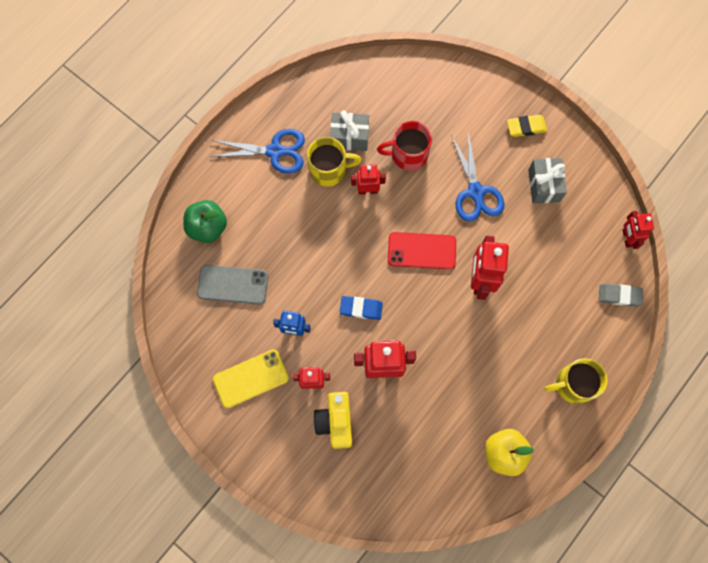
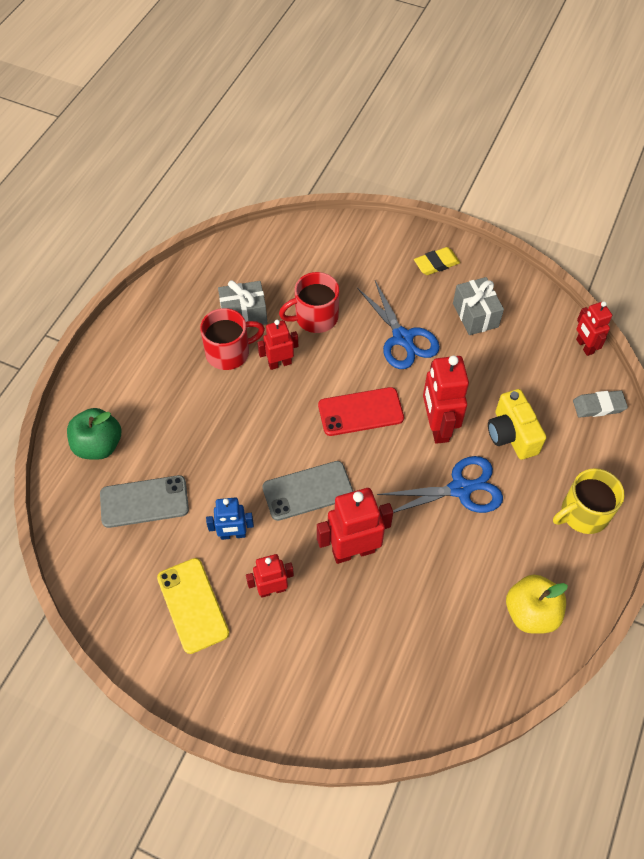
camera: 15 degrees left, 15 degrees down
blue scissors [211,129,305,174] -> blue scissors moved to [377,456,503,513]
yellow phone [213,349,289,408] -> yellow phone turned 75 degrees counterclockwise [157,558,229,654]
yellow mug [307,137,362,187] -> red mug [200,308,265,370]
yellow camera [313,392,352,449] -> yellow camera moved to [488,389,546,460]
blue eraser [340,296,383,320] -> grey phone [262,461,353,521]

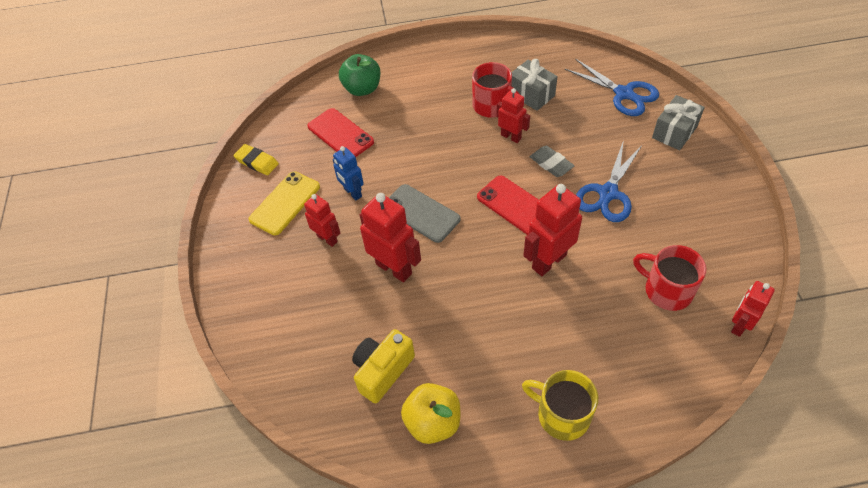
camera: 60 degrees right, 5 degrees down
grey phone [100,475,189,528] -> red phone [307,108,374,157]
red mug [279,272,339,333] -> red mug moved to [633,245,706,311]
blue scissors [377,456,503,513] -> blue scissors moved to [565,59,659,116]
yellow eraser [414,247,460,275] -> yellow eraser moved to [234,144,279,175]
grey gift [453,277,504,335] -> grey gift moved to [652,95,705,150]
yellow camera [488,389,546,460] -> yellow camera moved to [352,329,415,404]
grey eraser [573,390,628,417] -> grey eraser moved to [530,146,575,177]

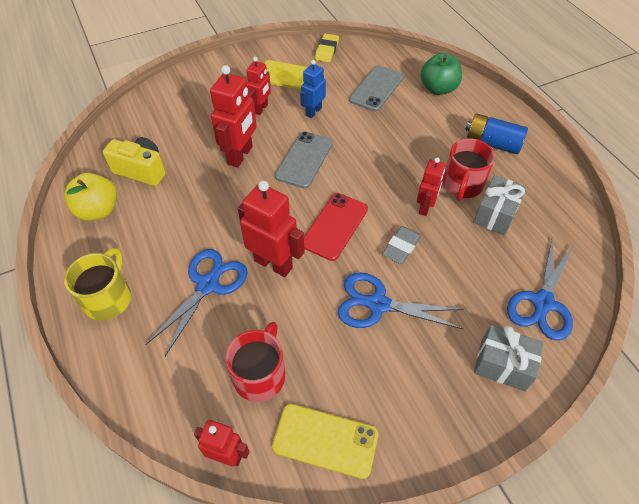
camera: 70 degrees right, 0 degrees up
red phone [307,108,374,157] -> grey phone [349,65,404,112]
none -> blue scissors [145,249,247,356]
none -> yellow phone [272,404,378,479]
none -> blue battery [465,113,528,154]

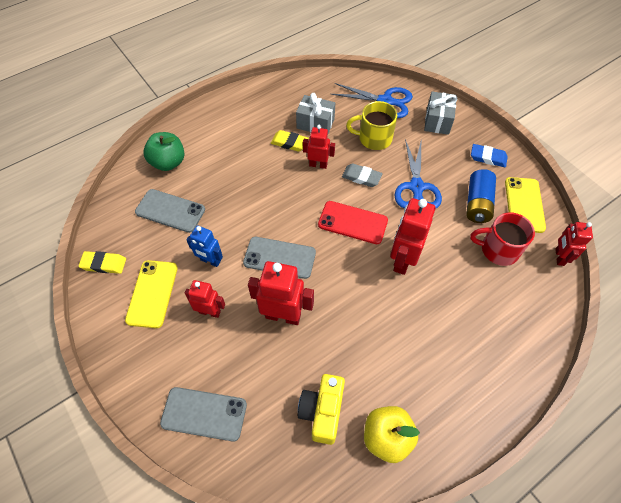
camera: 100 degrees left, 5 degrees up
yellow mug [64,248,131,321] -> yellow mug moved to [346,101,397,150]
blue scissors [145,249,247,356] -> none
red mug [443,138,495,201] -> yellow eraser [271,130,309,152]
blue battery [465,113,528,154] -> blue battery moved to [466,169,496,223]
none -> grey phone [160,387,247,442]
none -> blue eraser [471,144,508,167]

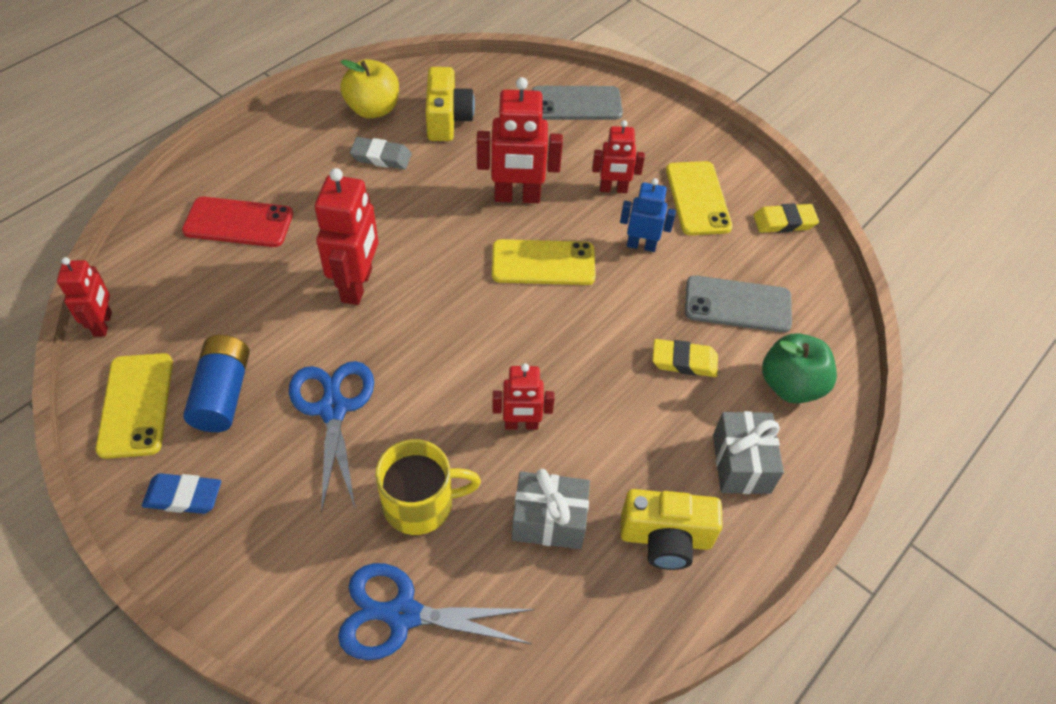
camera: 165 degrees right, 5 degrees down
grey phone [243,237,316,279] -> yellow phone [492,239,596,285]
yellow eraser [271,130,309,152] -> yellow eraser moved to [652,339,718,377]
red phone [318,201,388,244] -> red phone moved to [182,197,293,247]
grey eraser [342,163,383,187] -> grey eraser moved to [350,137,412,169]
grey gift [424,91,457,135] -> grey gift moved to [713,411,784,494]
red mug [470,212,535,266] -> none
none -> yellow camera [620,489,723,570]

